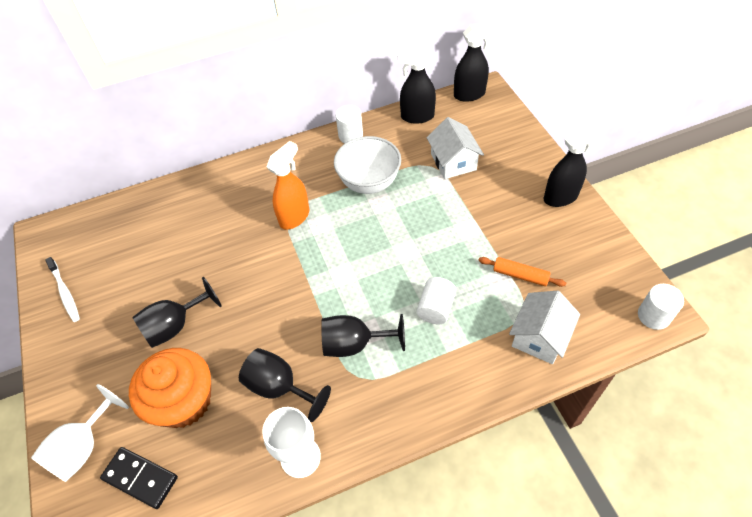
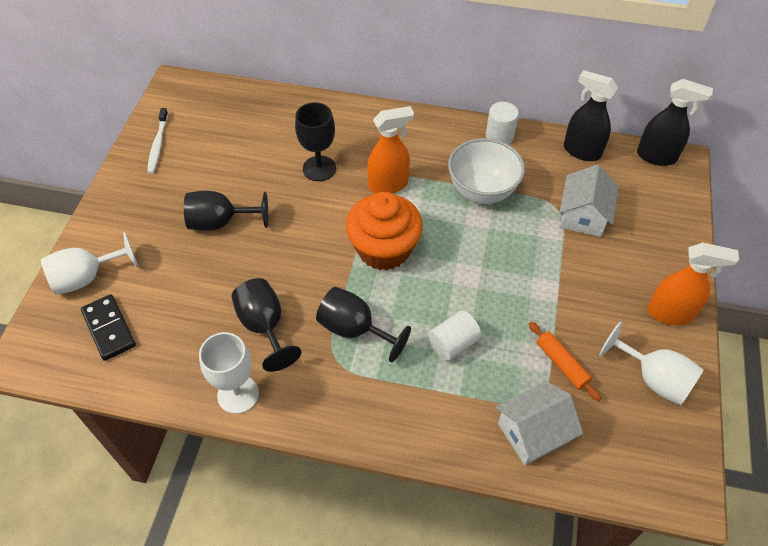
camera: 30 degrees right, 0 degrees up
orange cupcake [129,348,211,428] -> orange cupcake moved to [346,192,423,271]
black spray bottle [544,123,603,207] -> orange spray bottle [647,243,739,326]
white cylinder [638,284,684,330] -> none
none -> black goblet [295,102,336,181]
none -> white goblet [599,321,704,406]

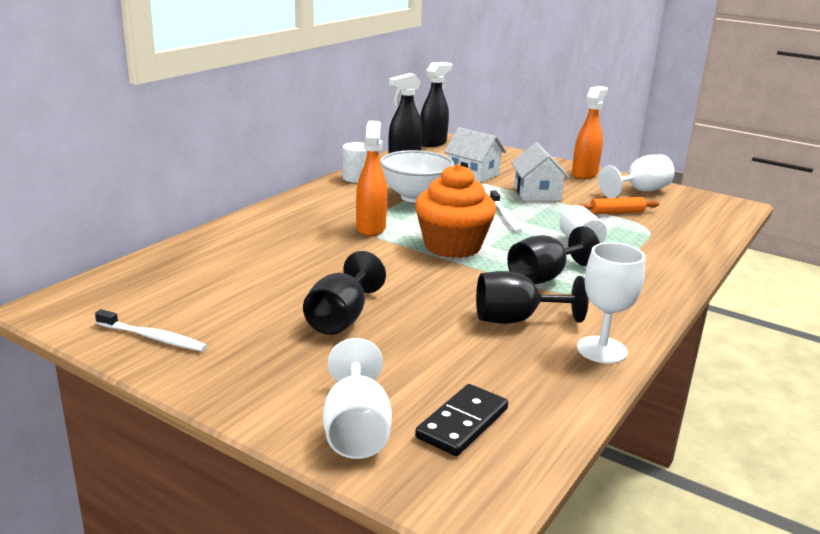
camera: 70 degrees left, 30 degrees down
black domino [81,294,136,361] -> black domino turned 45 degrees counterclockwise [415,384,508,456]
black goblet [295,102,336,181] -> none
white house [496,381,583,465] -> white house moved to [511,142,570,201]
none -> white toothbrush [490,190,522,233]

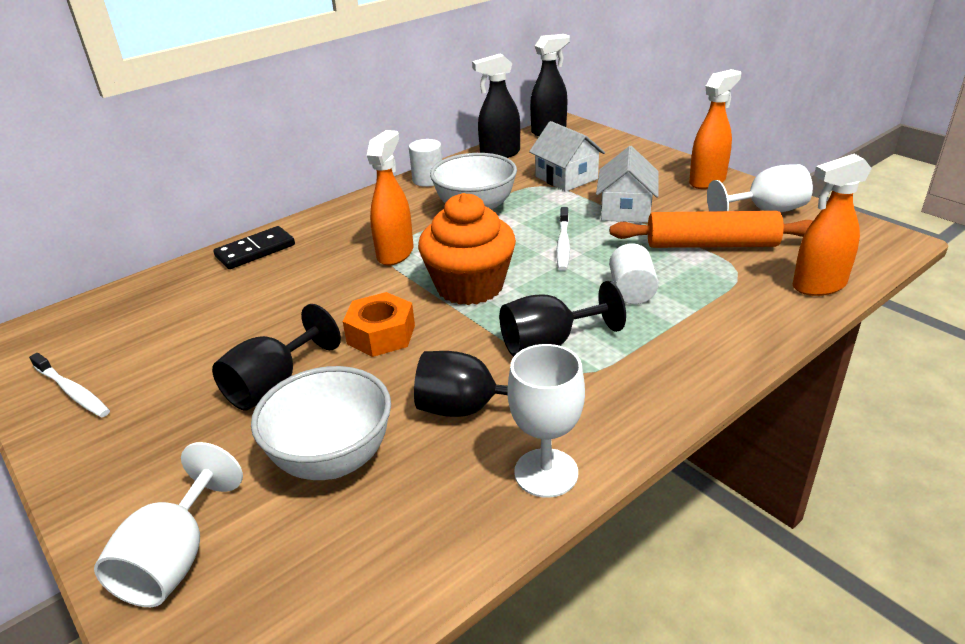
camera: 20 degrees right, 10 degrees up
black domino [415,384,508,456] -> black domino moved to [213,226,295,269]
orange rolling pin [579,197,659,214] -> orange rolling pin [610,211,813,248], size x1.81
none -> white bowl [251,366,391,480]
none -> orange nut [343,292,415,357]
none -> orange spray bottle [793,154,872,296]

